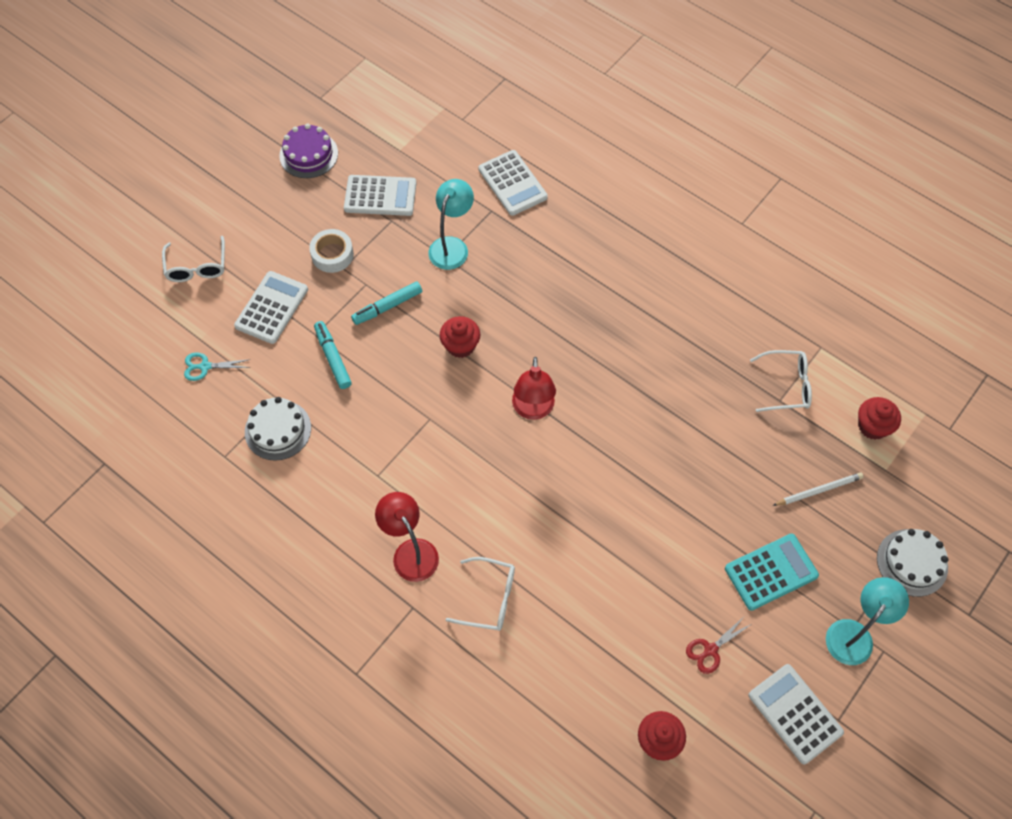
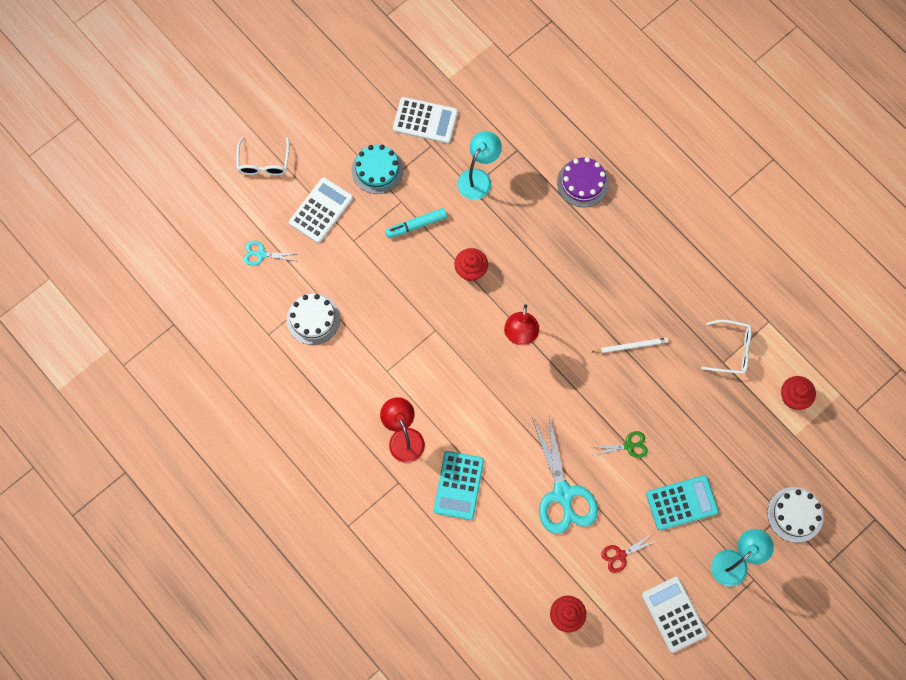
camera: 10 degrees right, 10 degrees up
purple cake [279,124,338,178] -> purple cake moved to [557,157,609,207]
white tape [309,229,354,273] -> turquoise cake [351,144,403,194]
turquoise marker [314,321,352,389] -> none
white glasses [446,557,515,631] -> turquoise calculator [434,451,484,520]
white calculator [479,150,548,216] -> none
white pencil [772,472,864,506] -> white pencil moved to [592,338,669,353]
none -> turquoise scissors [532,415,598,534]
none -> green scissors [591,431,648,458]

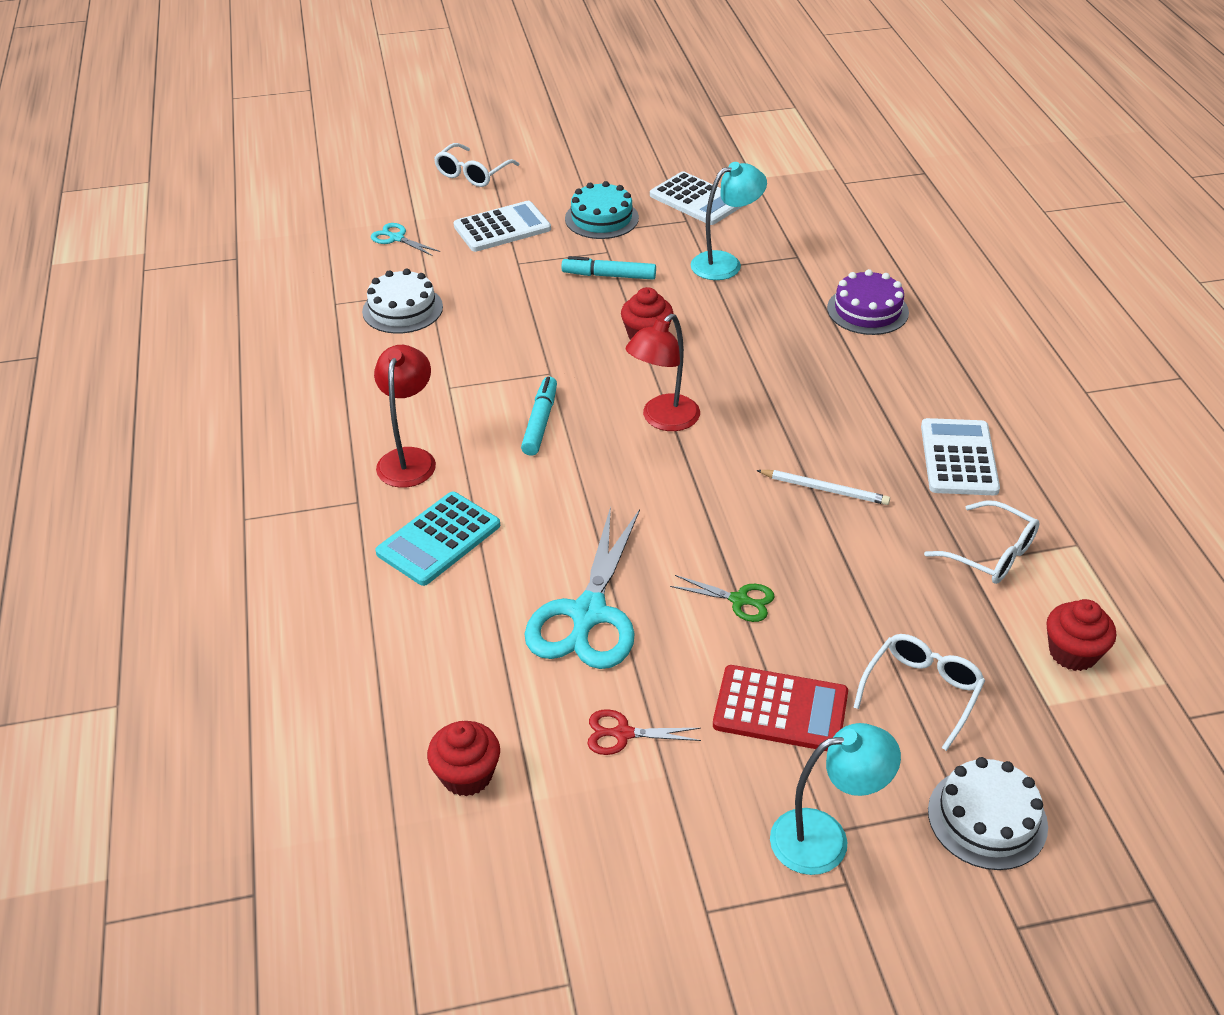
camera: 30 degrees right, 30 degrees down
white calculator [642,577,707,653] -> white calculator moved to [921,418,1000,495]
turquoise calculator [646,475,719,530] -> red calculator [713,665,848,751]
none -> turquoise marker [521,376,557,456]
none -> white glasses [853,634,985,751]

